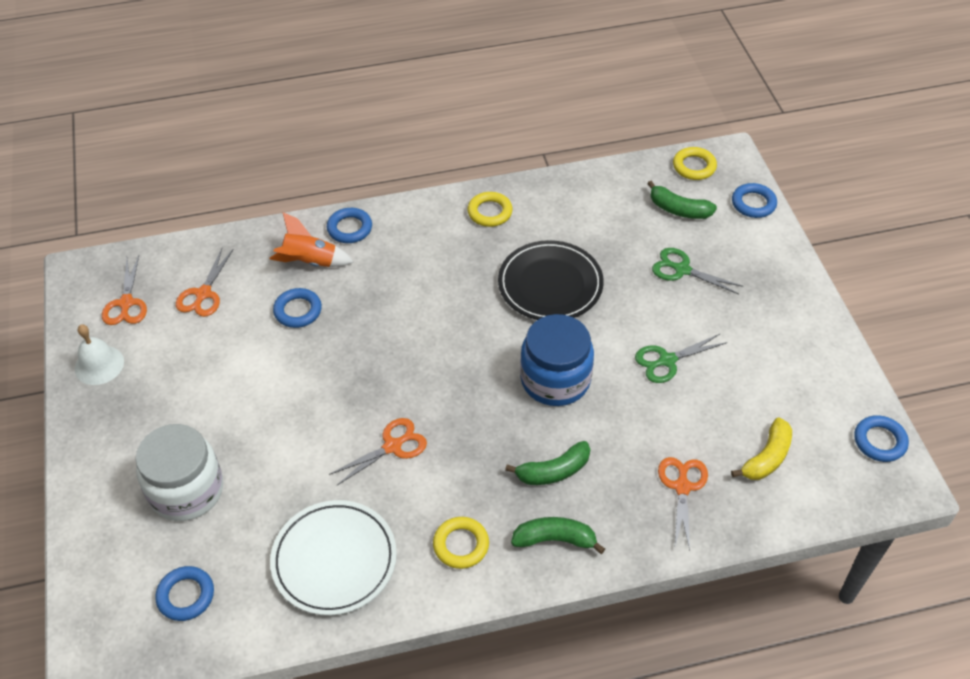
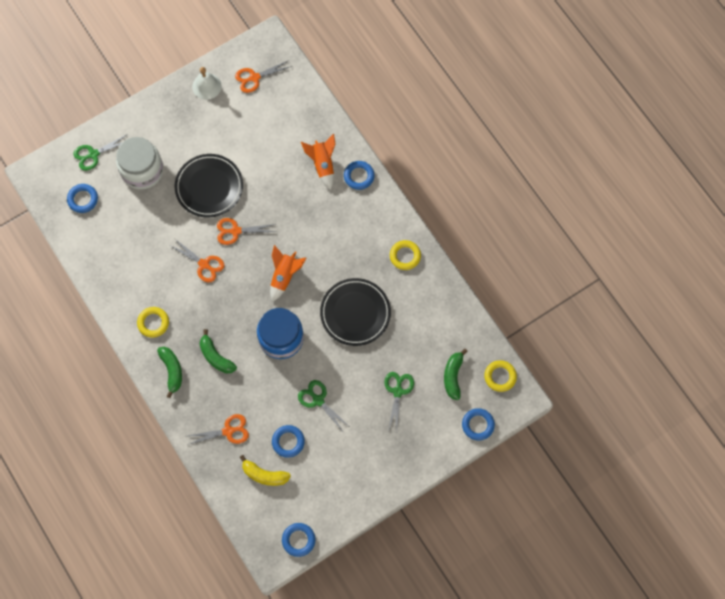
camera: 70 degrees right, 20 degrees up
orange scissors [176,248,233,317] -> orange scissors moved to [217,218,276,245]
white plate [270,500,397,615] -> none
blue ring [273,288,322,328] -> blue ring moved to [272,425,305,458]
none -> green scissors [74,134,128,171]
none -> black plate [175,154,243,218]
none -> orange rocket [270,245,306,302]

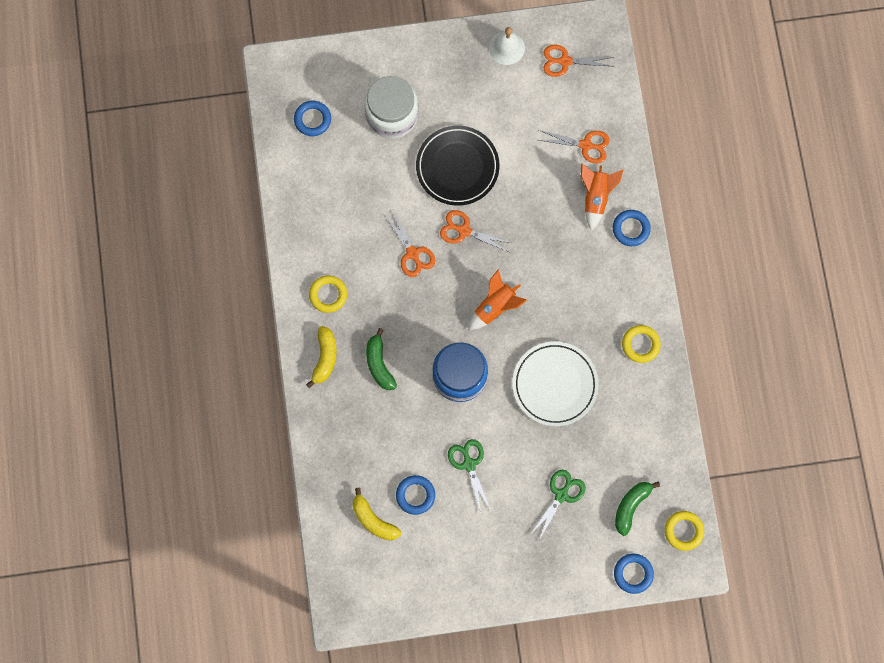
camera: 25 degrees right, 5 degrees up
green scissors [74,134,128,171] -> none
green banana [157,347,182,398] -> yellow banana [306,326,337,388]
orange scissors [187,414,249,445] -> orange scissors moved to [539,130,610,163]
blue ring [282,523,315,557] -> none
black plate [320,278,391,346] -> white plate [512,342,599,426]

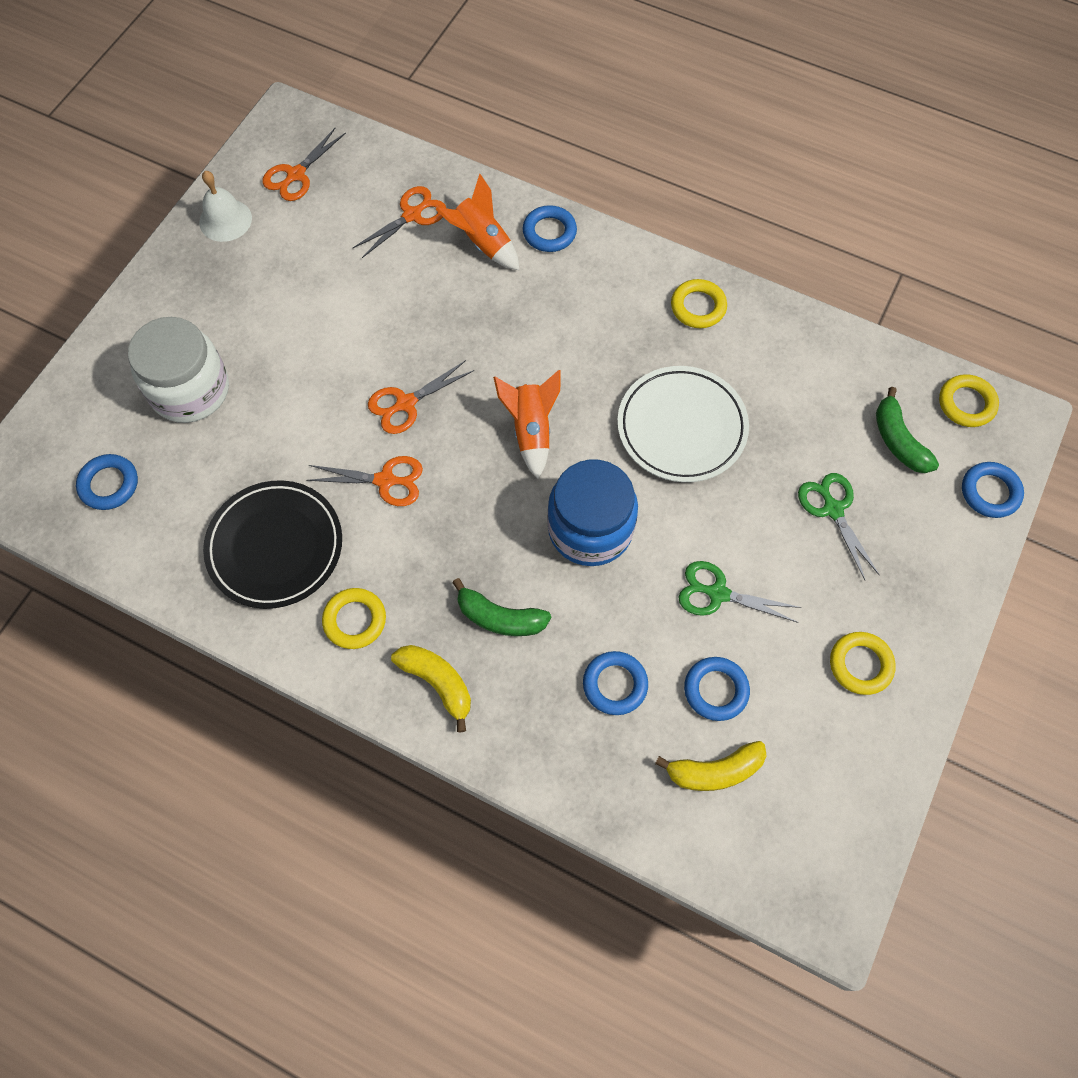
camera: 55 degrees left, 10 degrees down
black plate [416,126,500,206] -> black plate moved to [203,480,342,609]
none -> blue ring [583,651,648,715]
none -> yellow ring [830,632,896,695]

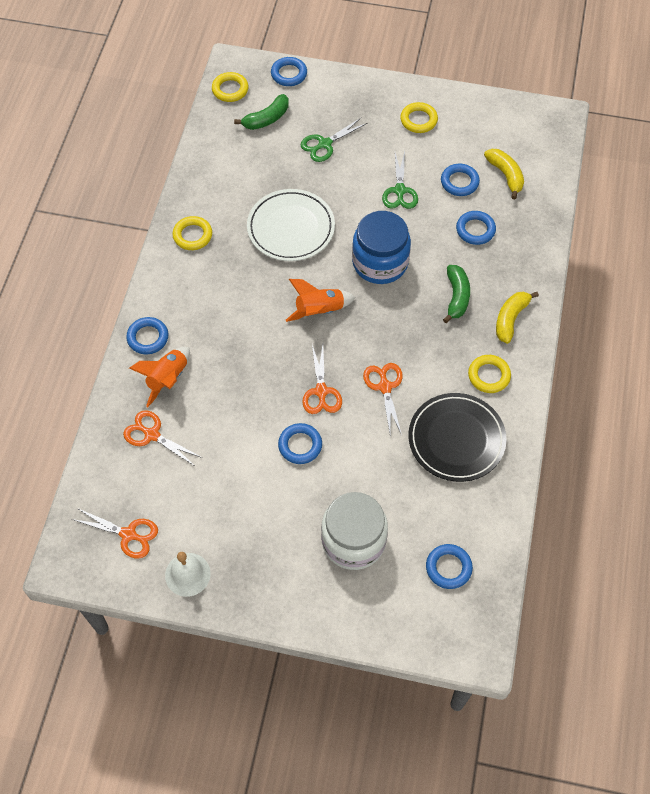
camera: 105 degrees left, 5 degrees down
orange scissors [368,360,474,434] -> orange scissors turned 45 degrees clockwise [302,345,342,414]
none -> blue ring [278,423,322,464]

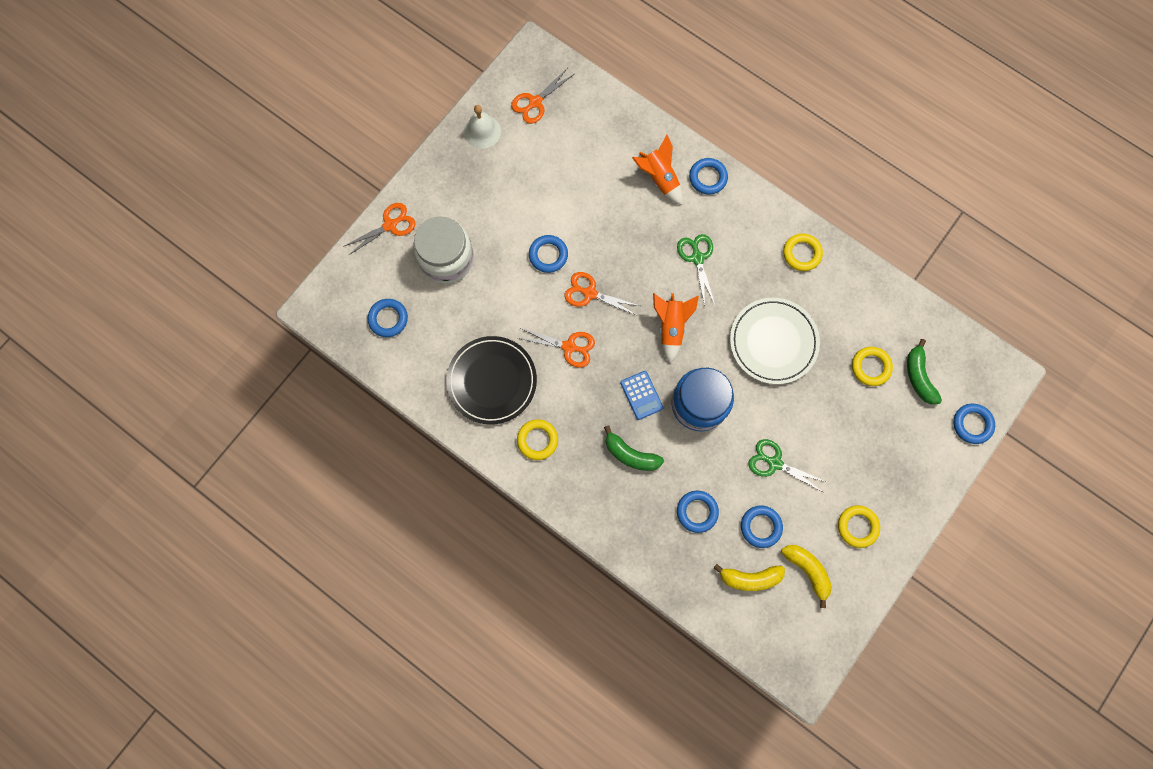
camera: 115 degrees right, 15 degrees up
orange scissors [123,410,202,466] -> orange scissors moved to [343,203,416,256]
yellow ring [212,72,249,102] -> yellow ring moved to [852,347,893,386]
green scissors [300,118,367,162] -> green scissors moved to [677,234,715,306]
yellow banana [496,292,539,344] -> yellow banana moved to [781,545,832,608]
none -> blue calculator [620,371,663,420]

